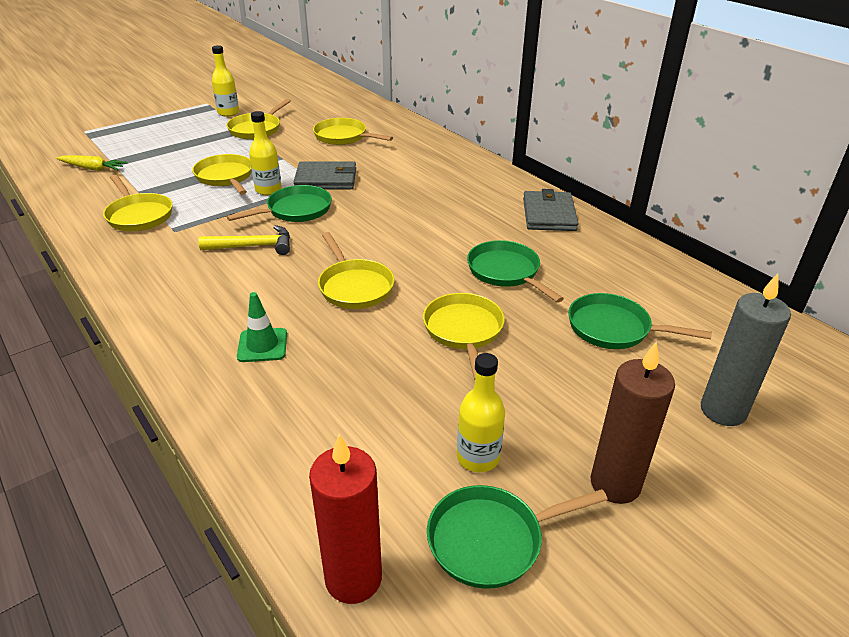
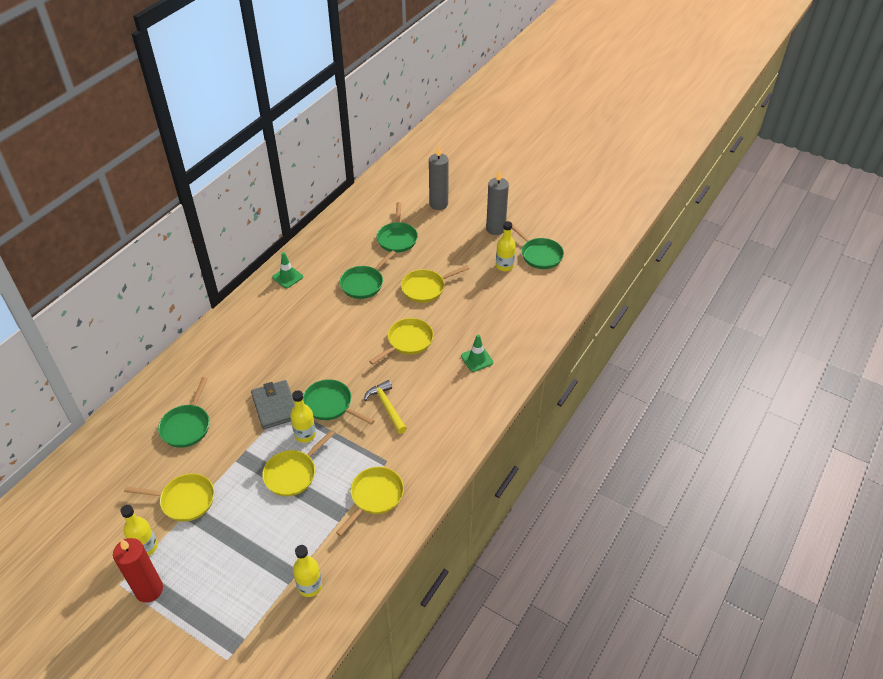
camera: 110 degrees left, 10 degrees up
yellow carrot [56,155,127,171] -> yellow bottle [293,545,322,597]
red candle [309,434,382,604] -> red candle moved to [113,538,163,603]
yellow pan [313,118,393,145] -> green pan [158,377,210,448]
grey wallet [523,189,579,231] -> green traffic cone [272,252,303,288]
brown candle [591,342,675,504] -> grey candle [486,170,509,235]

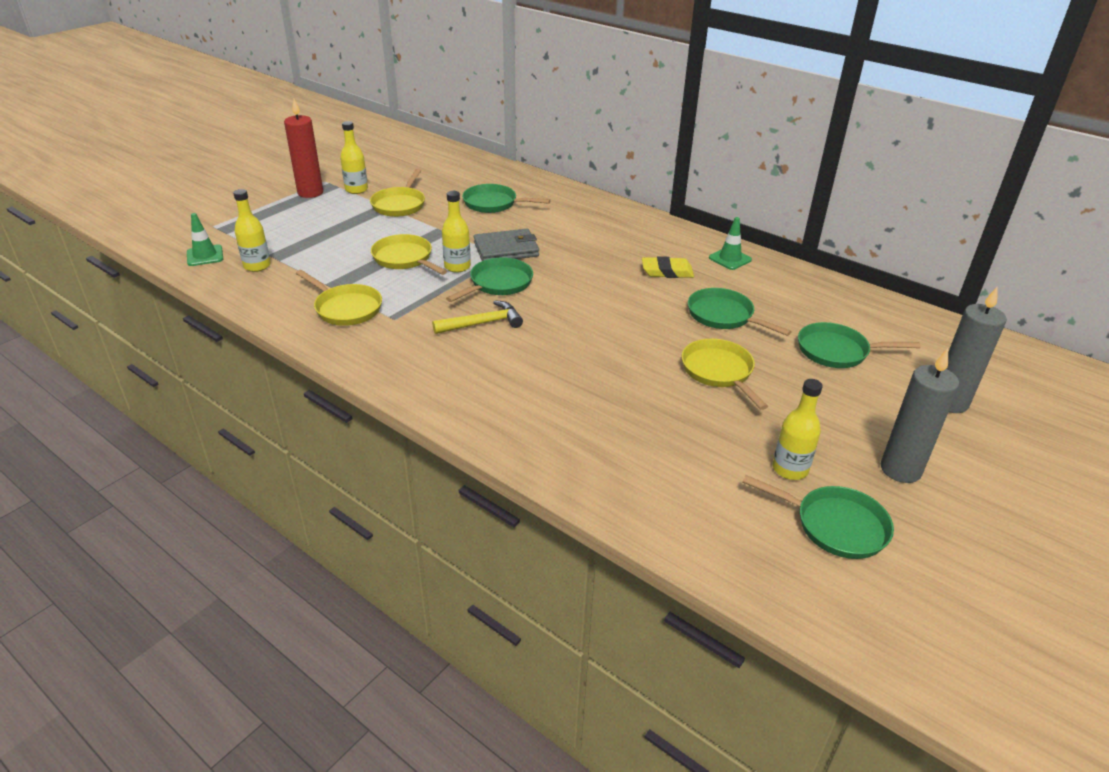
camera: 95 degrees right, 10 degrees down
yellow pan [369,318,434,365] -> none
green traffic cone [461,334,493,372] -> green traffic cone moved to [187,213,223,266]
green pan [512,224,564,269] -> green pan turned 120 degrees counterclockwise [743,475,894,559]
none -> yellow eraser [642,256,694,278]

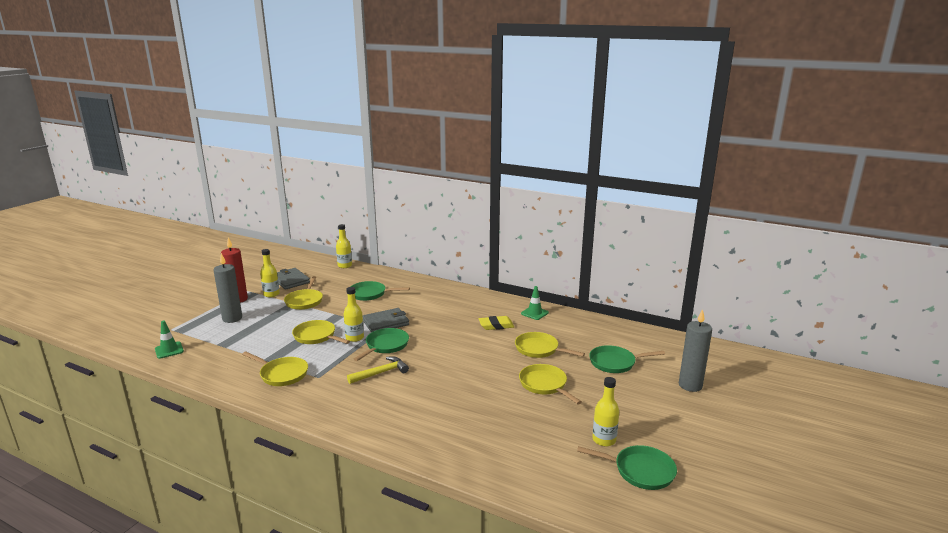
camera: 10 degrees left, 15 degrees down
yellow bottle [233,189,271,272] -> yellow bottle moved to [336,224,352,268]
green pan [688,288,792,336] -> yellow pan [515,332,585,358]
grey candle [881,349,959,483] -> grey candle moved to [213,253,242,323]
none -> grey wallet [277,268,310,290]

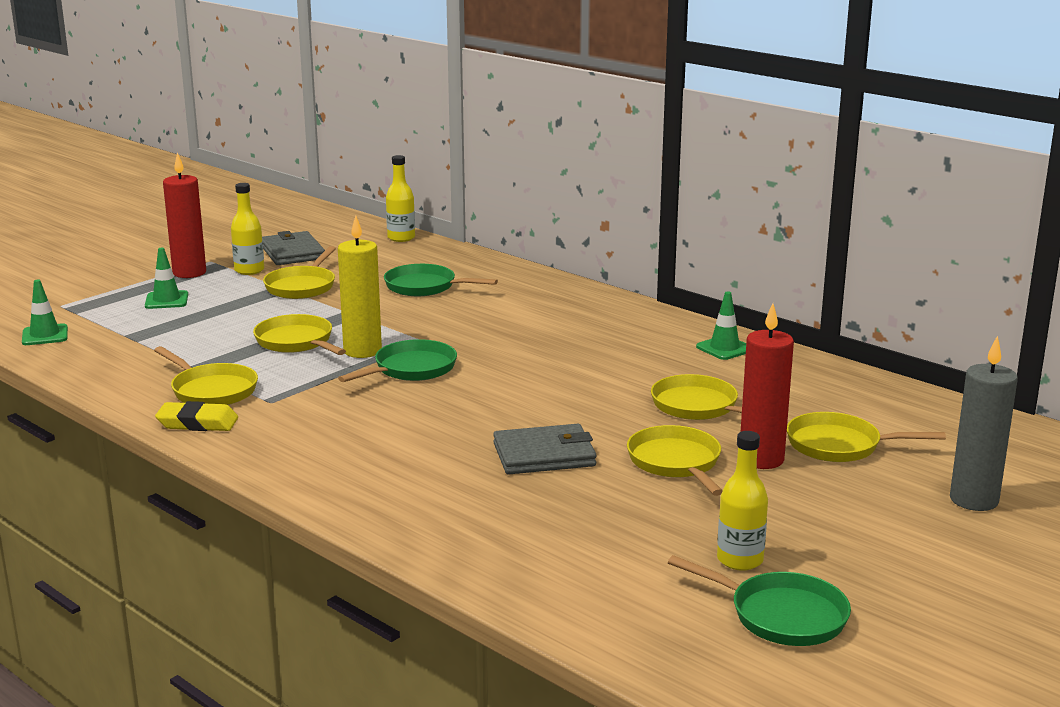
camera: 15 degrees right, 0 degrees up
grey candle [213,253,242,323] -> green traffic cone [145,248,188,309]
yellow bottle [344,287,364,342] -> yellow candle [338,216,382,358]
yellow hammer [347,356,409,384] -> none
grey wallet [362,308,409,333] -> grey wallet moved to [493,424,597,475]
yellow eraser [479,316,514,330] -> yellow eraser moved to [155,401,238,431]
green pan [589,345,665,373] -> yellow pan [787,412,946,462]
none -> red candle [741,303,794,469]

